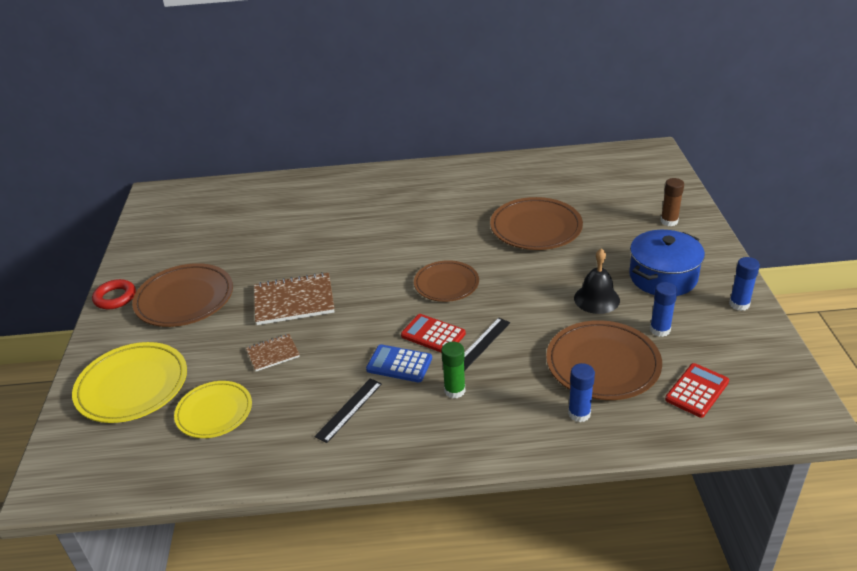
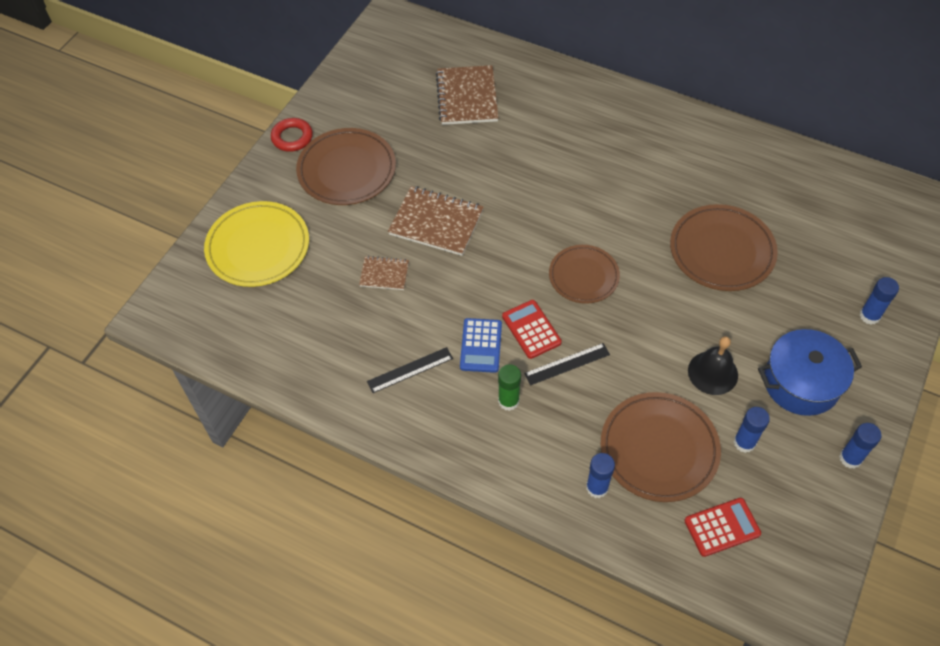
camera: 30 degrees right, 20 degrees up
yellow plate [174,381,252,438] -> none
blue calculator [366,344,432,382] -> blue calculator turned 135 degrees counterclockwise [460,318,502,373]
brown glue stick [661,178,684,226] -> blue glue stick [860,277,899,324]
none -> brown notebook [436,65,498,125]

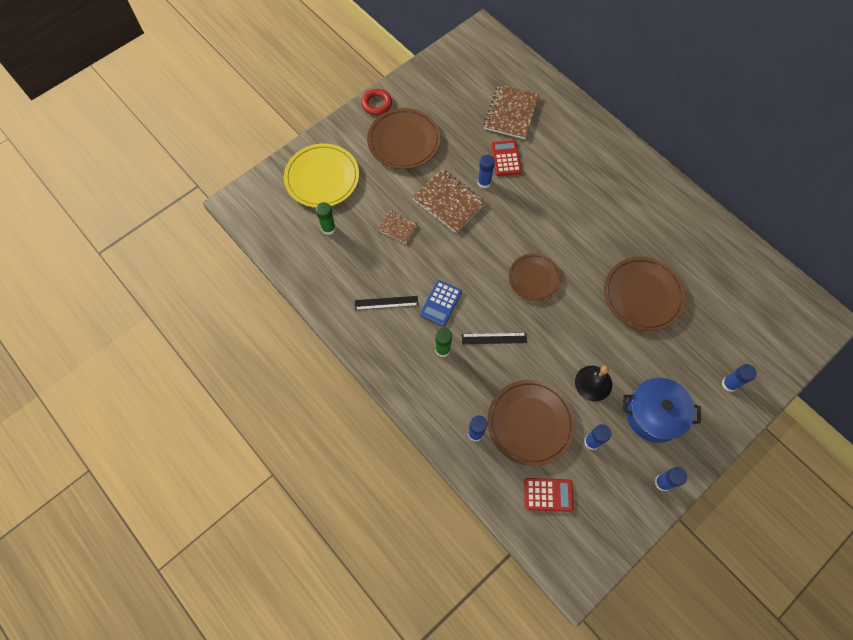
camera: 20 degrees right, 10 degrees up
red calculator [502,300,562,359] -> red calculator moved to [491,140,522,176]
none -> green glue stick [316,202,336,235]
none -> blue glue stick [478,155,495,188]

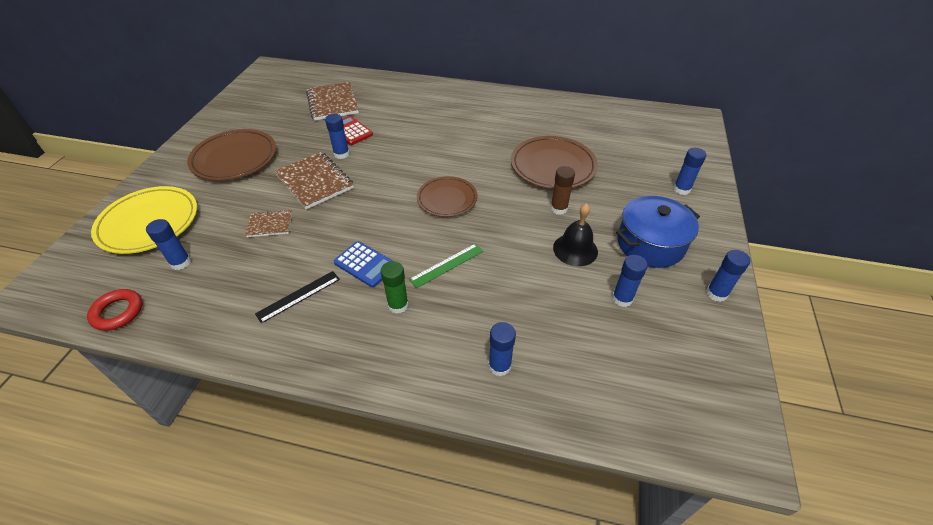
camera: 35 degrees left, 20 degrees down
green glue stick [316,202,336,235] -> blue glue stick [146,219,191,270]
red ring [361,89,392,115] -> red ring moved to [87,289,143,331]
brown notebook [412,169,486,233] -> brown notebook turned 45 degrees clockwise [275,152,354,209]
blue calculator [420,280,462,326] -> blue calculator turned 45 degrees counterclockwise [334,241,393,287]
black ruler [462,333,527,344] -> green ruler [409,243,483,288]
brown plate [487,380,575,466] -> none
red calculator [524,478,573,512] -> none
none -> brown glue stick [550,166,575,215]

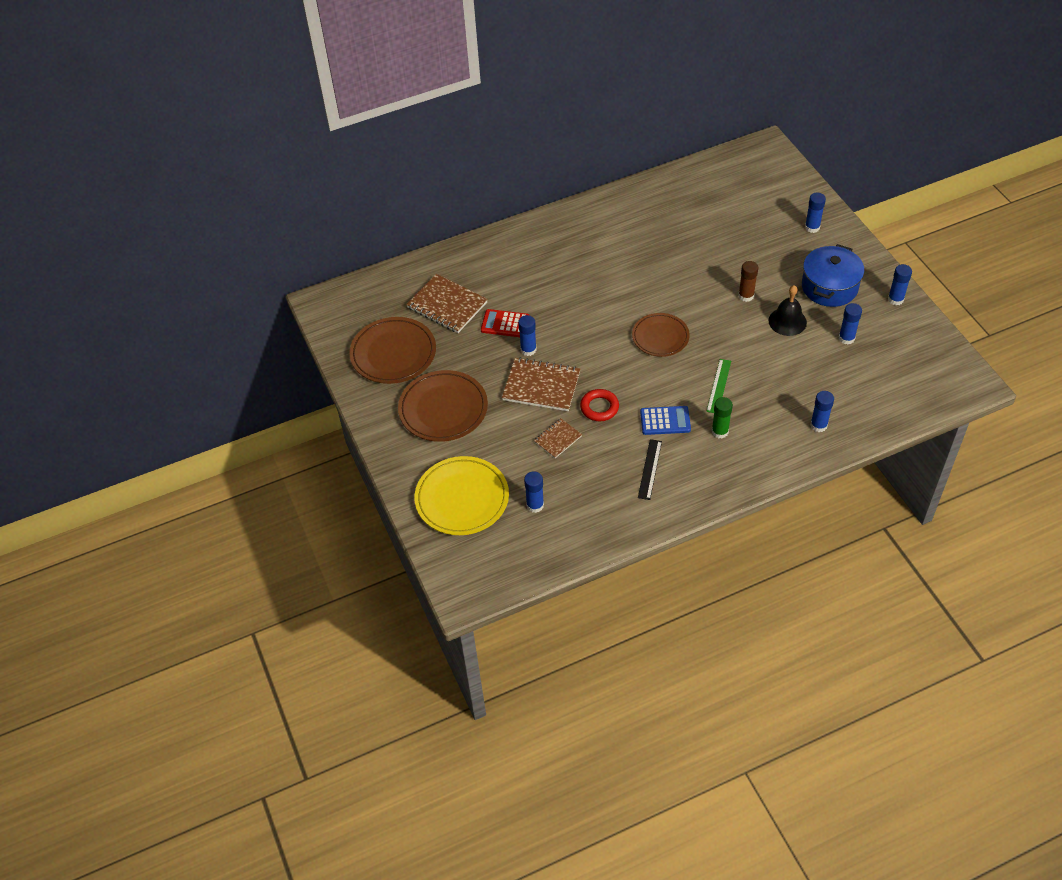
camera: 35 degrees left, 5 degrees up
red ring [87,289,143,331] -> red ring moved to [580,389,619,421]
brown plate [511,136,598,189] -> brown plate moved to [349,317,436,384]

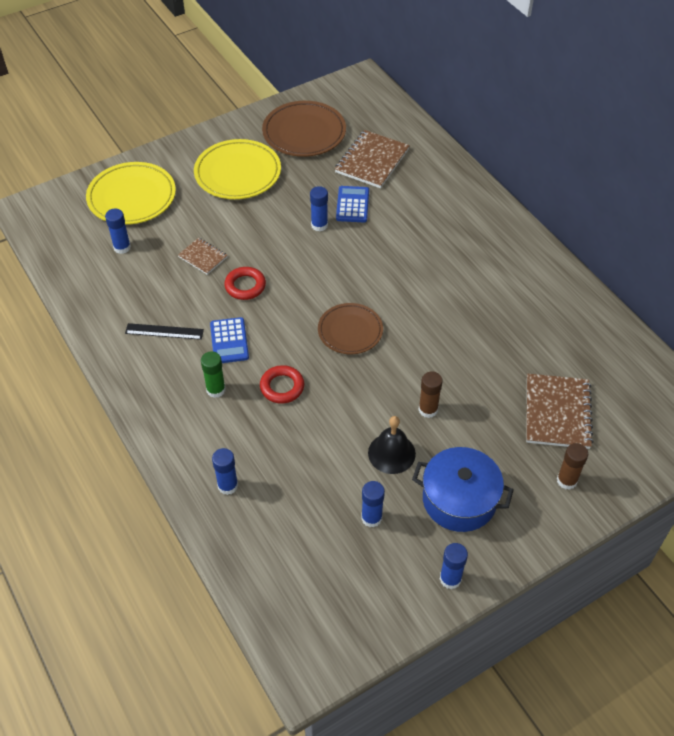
camera: 80 degrees right, 0 degrees up
brown plate [398,370,488,442] -> yellow plate [194,139,281,199]
red calculator [481,309,530,337] -> blue calculator [336,186,369,222]
brown notebook [502,357,580,411] -> brown notebook moved to [526,374,594,449]
green ruler [706,359,731,413] -> red ring [260,365,304,404]
blue glue stick [805,192,826,233] -> brown glue stick [557,443,588,490]

